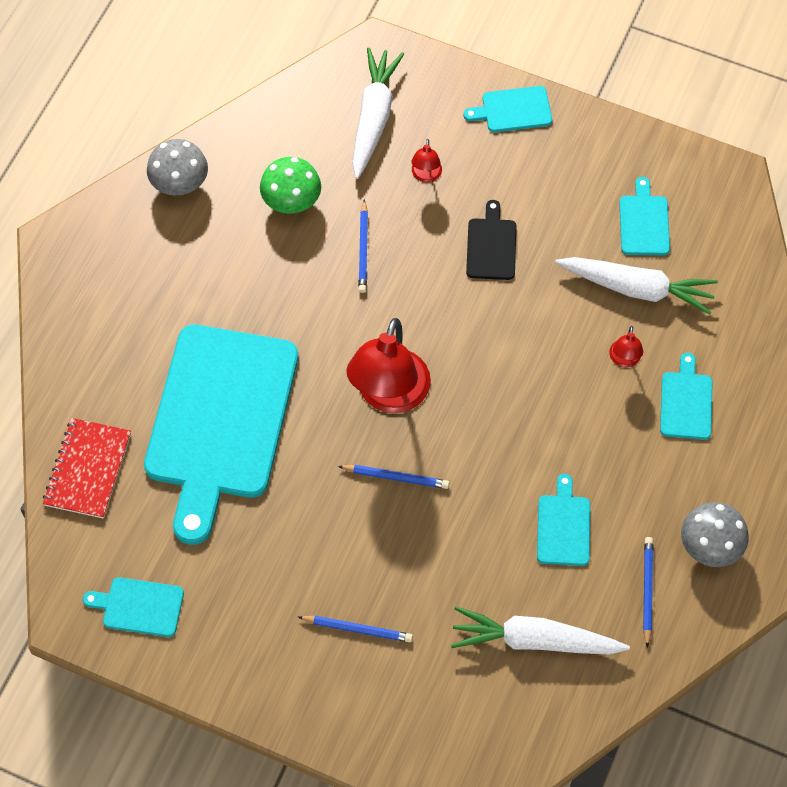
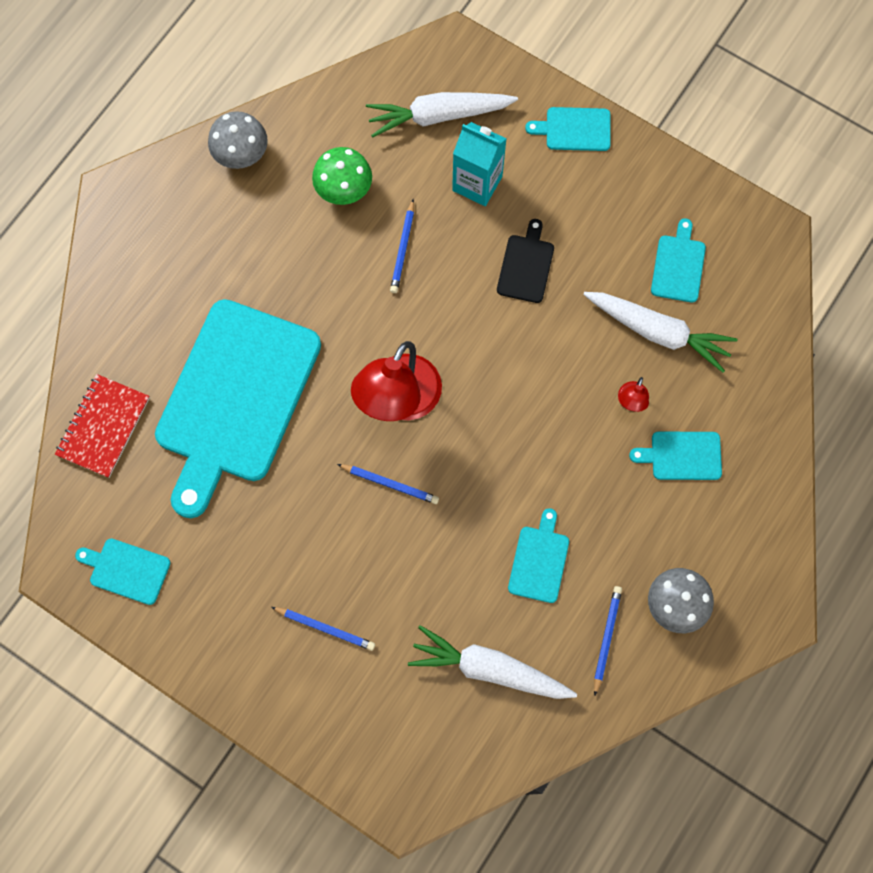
camera: 10 degrees right, 10 degrees up
white carrot [352,48,404,179] -> white carrot turned 120 degrees counterclockwise [366,92,518,138]
red lamp [411,139,442,182] -> turquoise carton [452,122,507,206]
turquoise cutting board [660,353,713,440] -> turquoise cutting board turned 105 degrees counterclockwise [629,431,722,480]

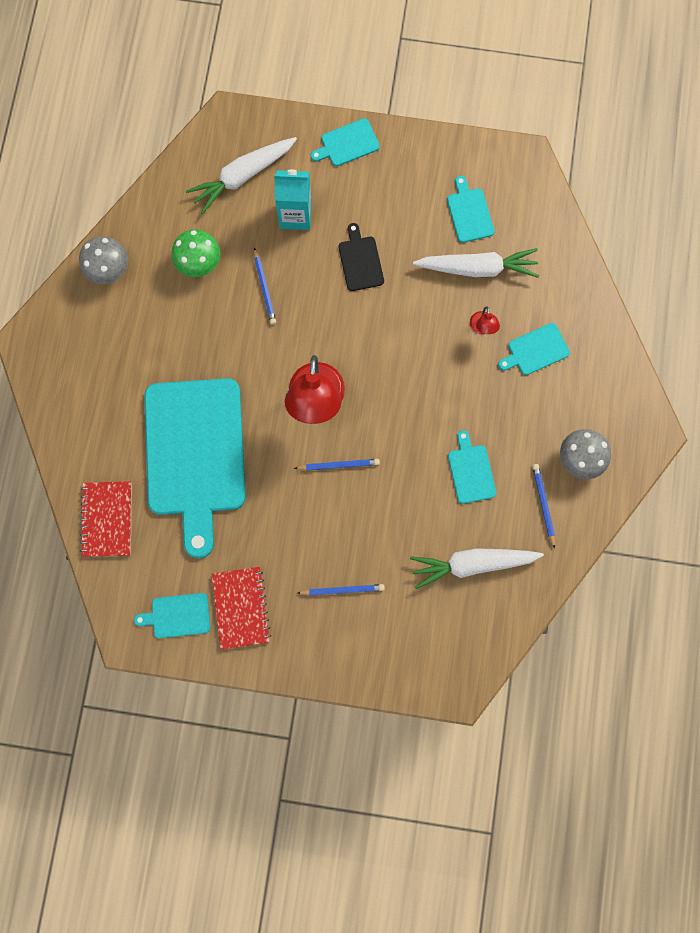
camera: 25 degrees left, 5 degrees up
none -> red notebook [211,567,271,649]

